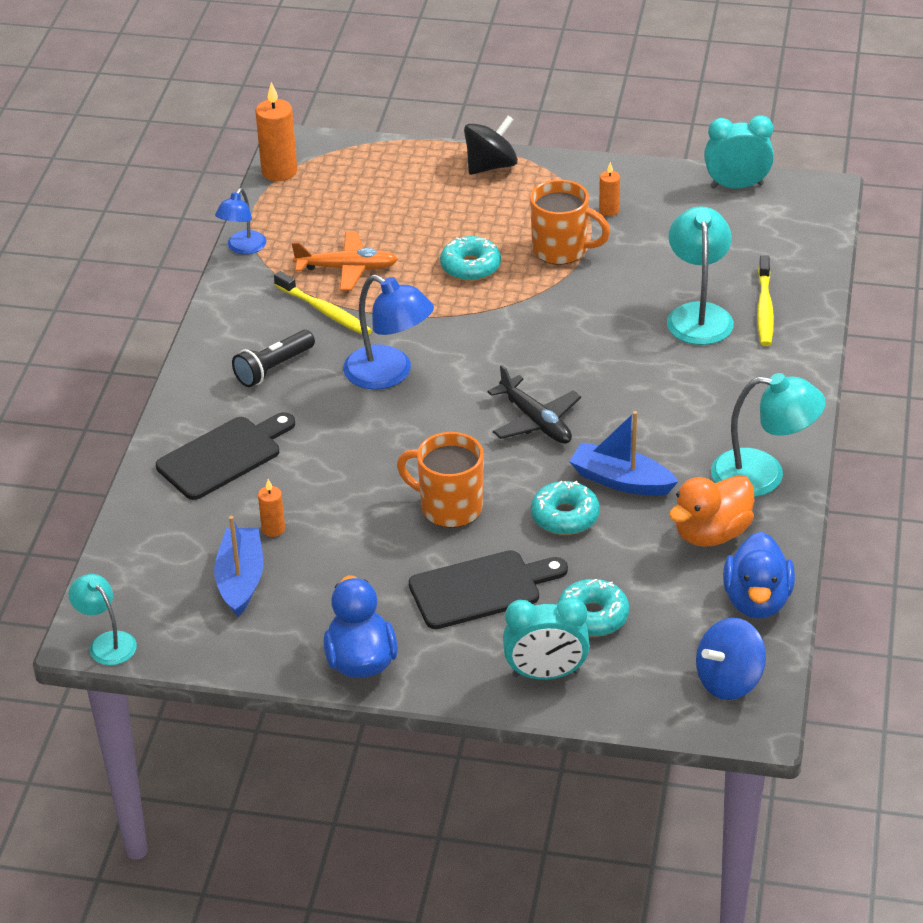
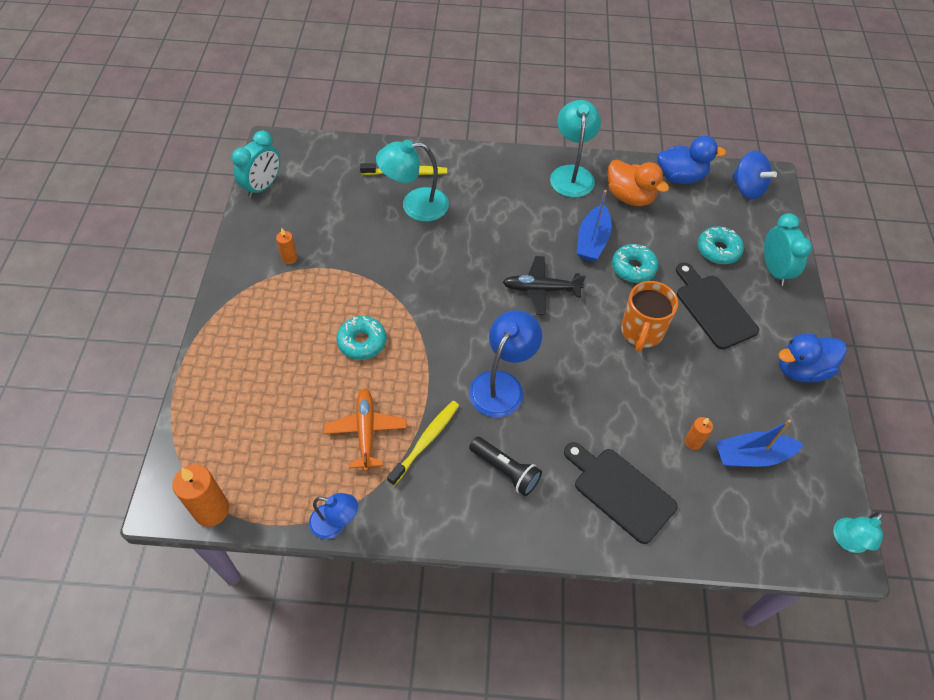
camera: 100 degrees left, 15 degrees up
black spinning top [464,115,518,175] -> none
black plane [488,365,581,444] -> black plane turned 135 degrees counterclockwise [503,256,586,315]
orange mug [530,180,610,265] -> none
turquoise clock [704,115,774,189] -> turquoise clock turned 135 degrees counterclockwise [232,131,280,198]

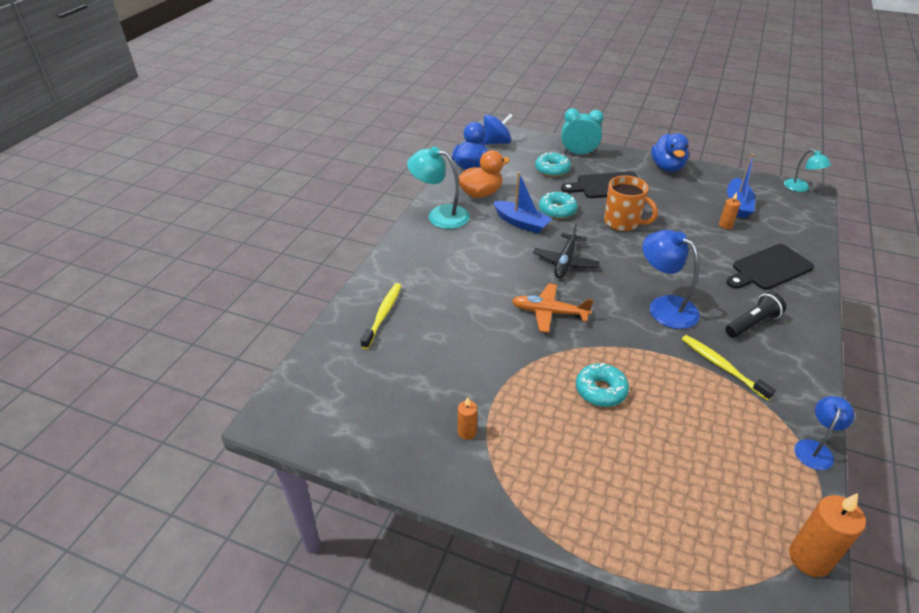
camera: 70 degrees left, 15 degrees down
turquoise clock [232,131,280,198] -> none
orange plane [324,388,407,471] -> orange plane moved to [512,283,594,333]
turquoise lamp [376,140,449,222] -> none

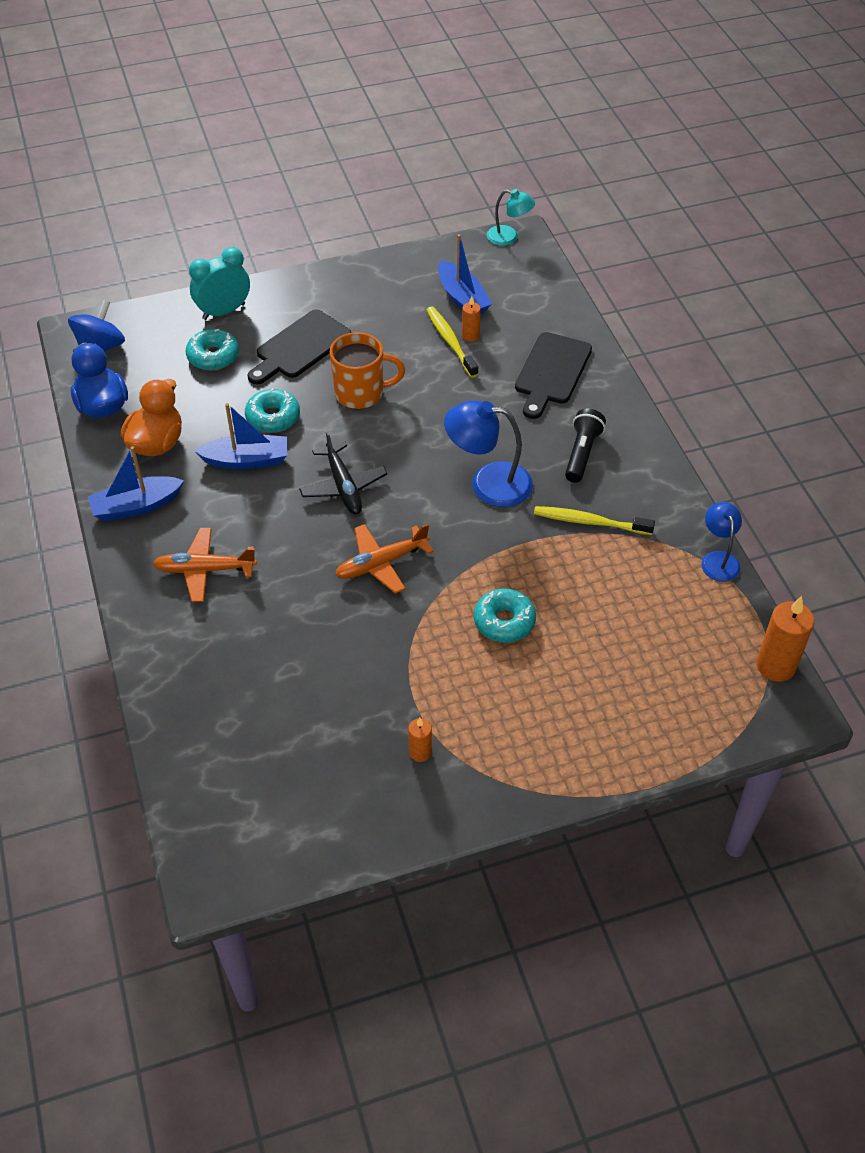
camera: 40 degrees left, 10 degrees up
yellow toothbrush [360,283,402,349] -> yellow toothbrush moved to [426,306,478,378]
turquoise lamp [407,147,470,229] -> blue boat [88,446,184,521]
blue duck [651,133,689,172] -> none
none -> orange plane [152,528,257,602]

